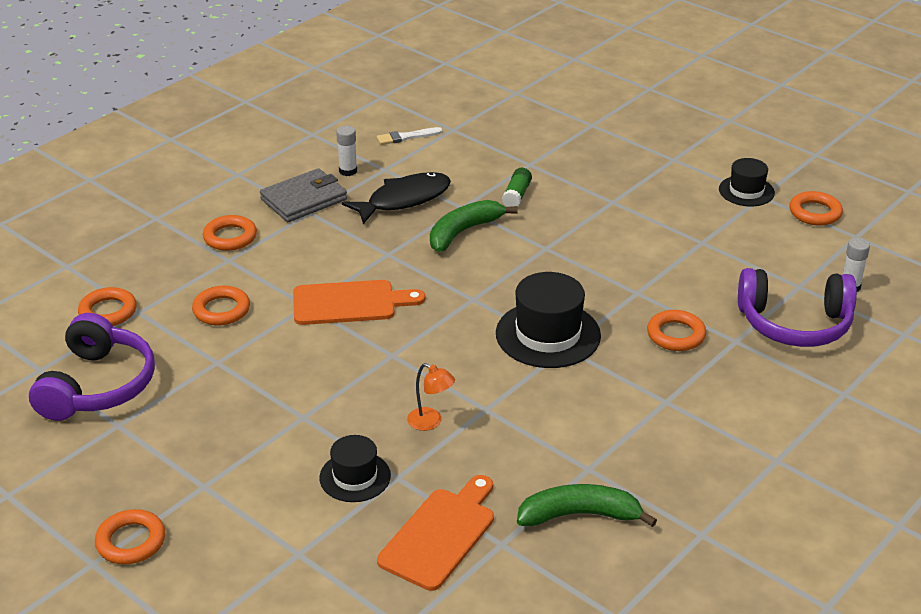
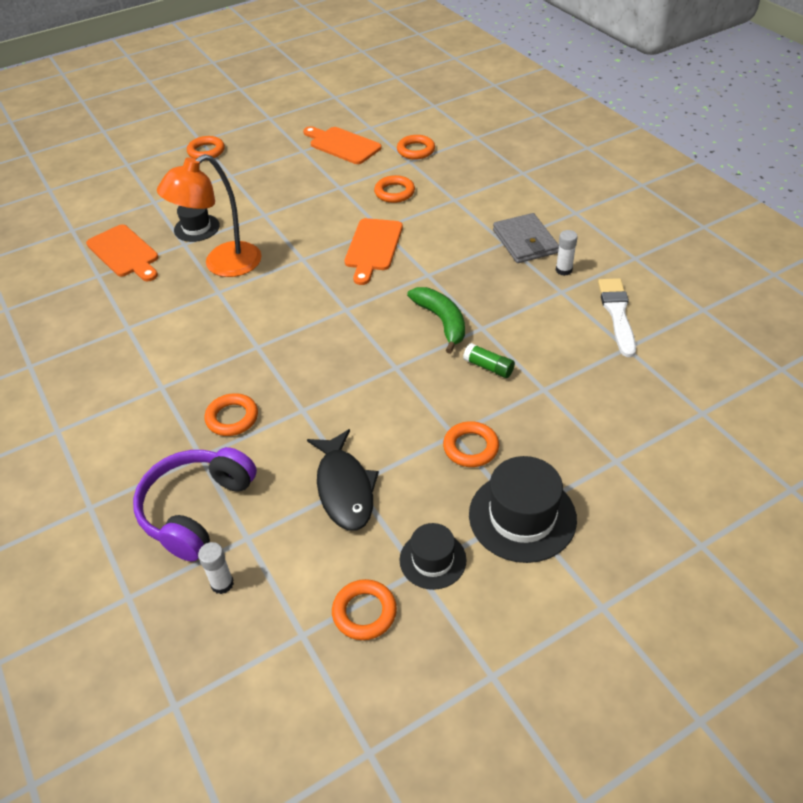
camera: 110 degrees right, 10 degrees up
purple headphones [29,313,155,421] -> orange cutting board [303,126,382,164]
orange ring [203,215,257,251] -> orange ring moved to [443,421,499,467]
black fish [342,172,451,224] -> black fish moved to [307,429,379,531]
white brush [376,127,443,145] -> white brush [598,278,636,357], size x1.65
orange lamp [407,363,455,431] -> orange lamp [157,154,262,277], size x2.32
black hat [496,272,601,368] -> black hat moved to [469,456,577,563]
green banana [517,484,657,527] -> none

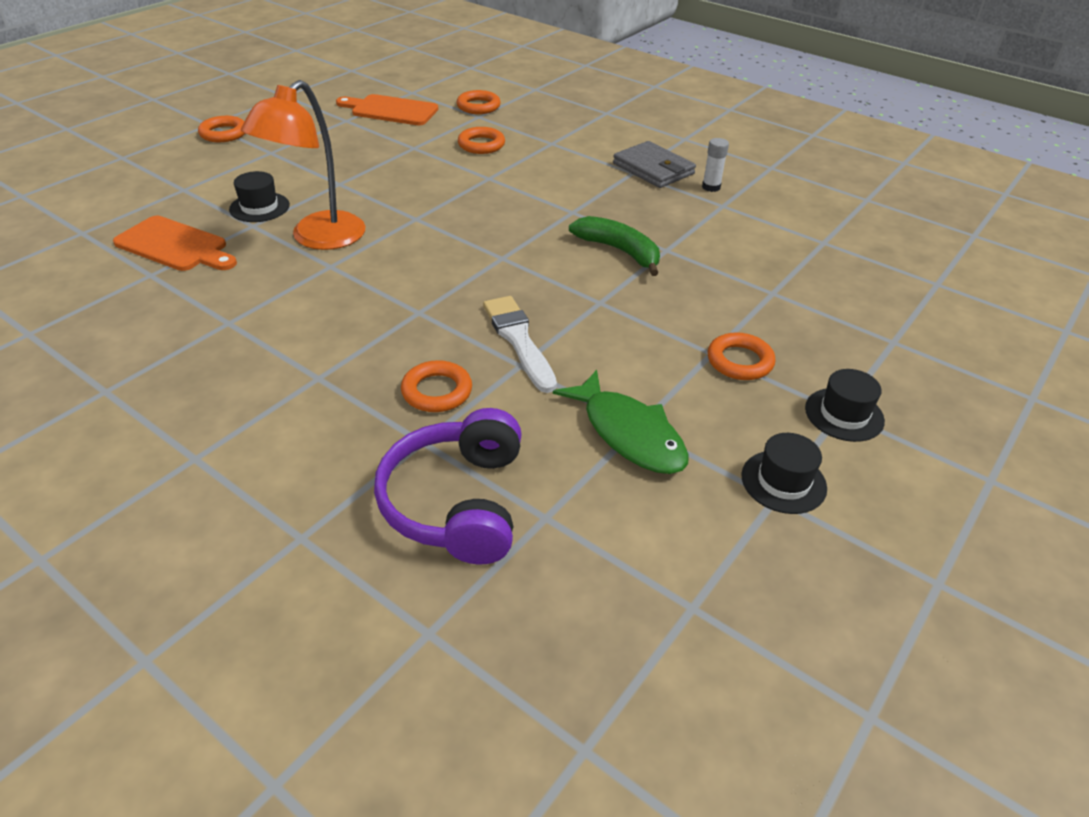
camera: 25 degrees left, 5 degrees down
white glue stick [198,542,234,594] -> none
black fish [307,429,379,531] -> green fish [553,370,688,474]
orange ring [332,579,397,640] -> none
orange cutting board [344,218,403,285] -> none
green glue stick [463,343,515,378] -> none
black hat [469,456,577,563] -> black hat [805,369,885,442], size x0.60
white brush [598,278,636,357] -> white brush moved to [483,296,557,393]

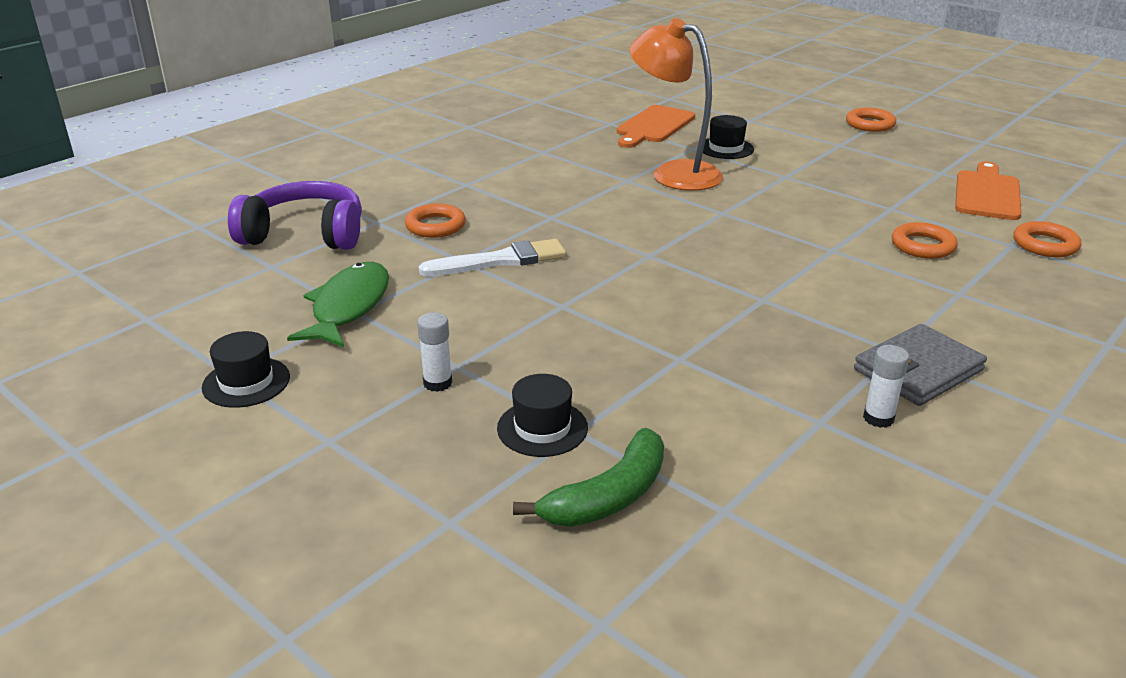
camera: 95 degrees right, 10 degrees down
green fish [553,370,688,474] -> green fish turned 135 degrees clockwise [287,262,389,347]
green banana [569,216,660,276] -> green banana moved to [513,428,664,527]
orange ring [707,332,775,380] -> white glue stick [417,312,452,392]
black hat [805,369,885,442] -> black hat moved to [497,374,588,457]

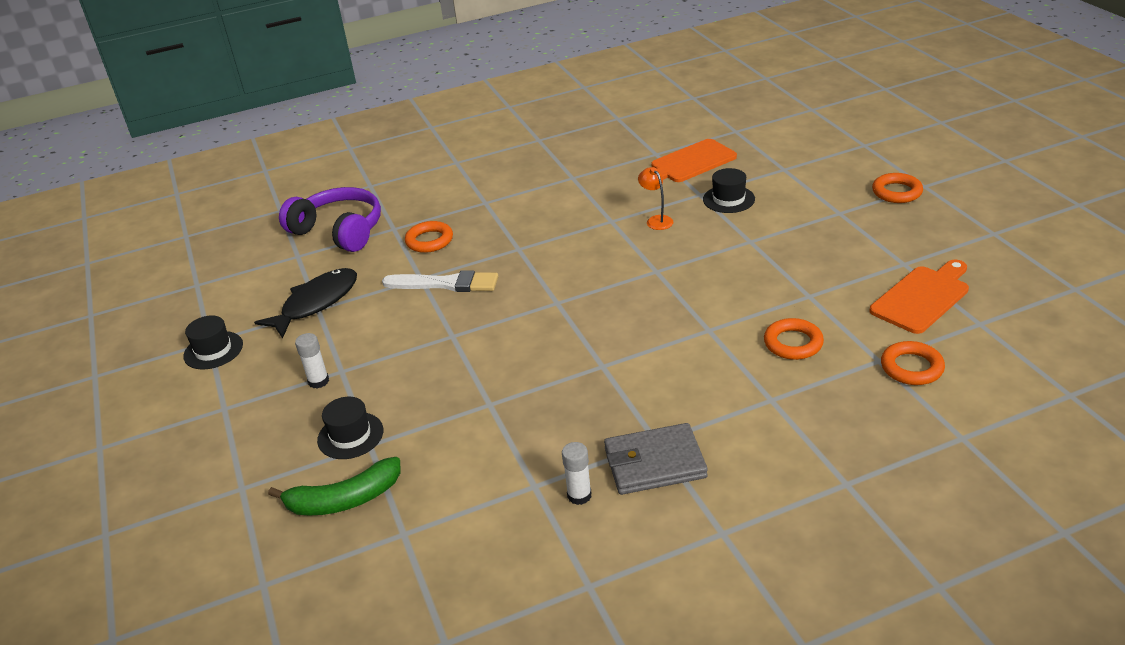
camera: 30 degrees right, 5 degrees up
green fish [287,262,389,347] -> black fish [254,268,357,338]
orange lamp [629,18,723,191] -> orange lamp [638,167,673,230], size x0.43

